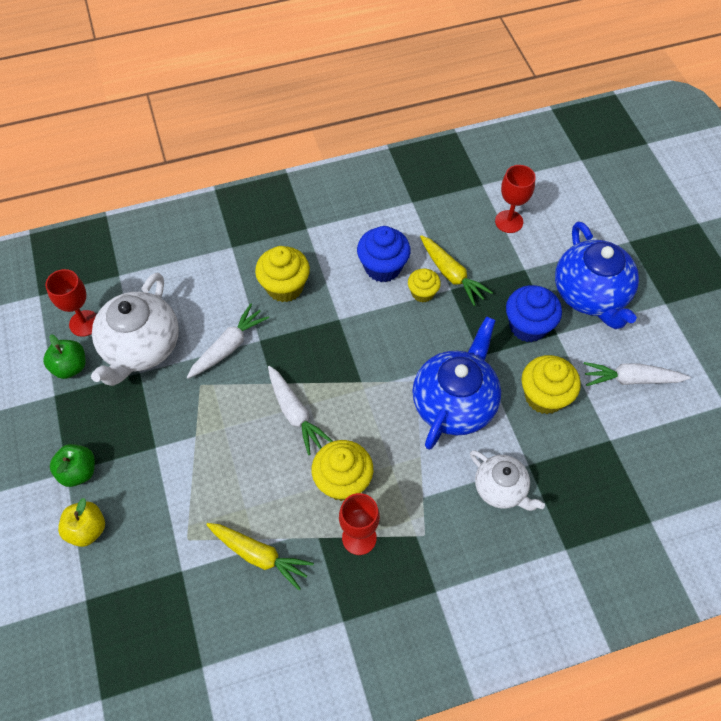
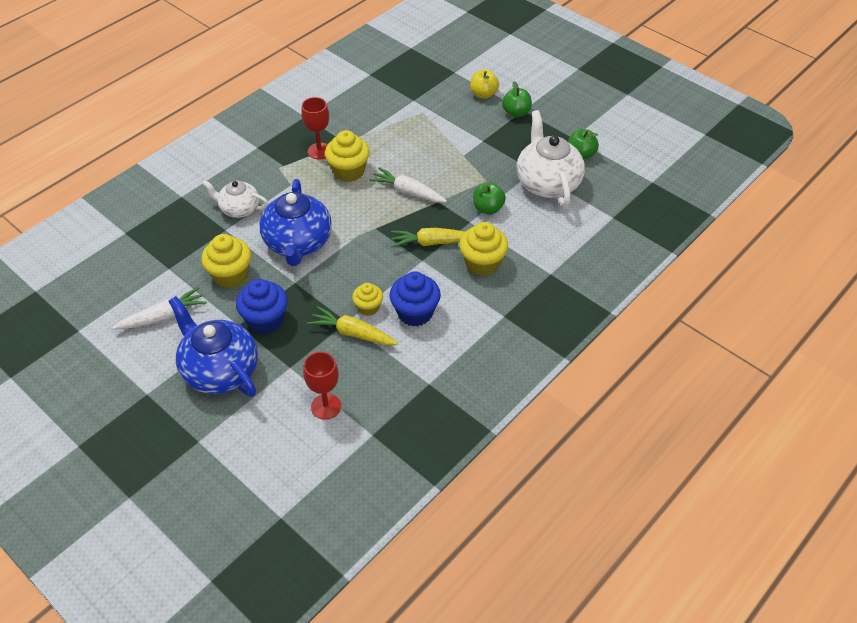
camera: 150 degrees right, 10 degrees down
red goblet [45,269,97,337] -> none
white carrot [187,303,269,379] -> green apple [473,182,506,214]
yellow carrot [206,523,314,590] -> yellow carrot moved to [391,228,465,248]

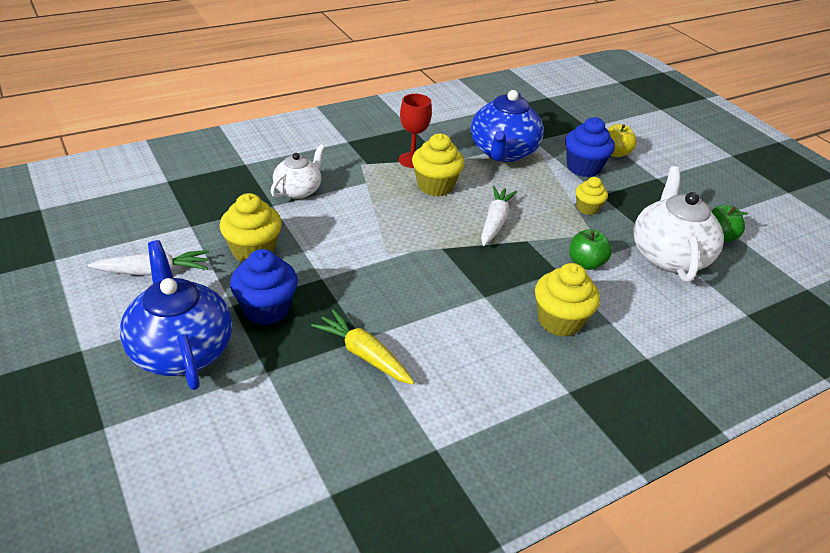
camera: 15 degrees right, 10 degrees down
white teapot [202,180,269,218] -> white teapot turned 90 degrees clockwise [271,144,325,199]
blue teapot [259,179,332,266] -> blue teapot moved to [471,90,544,162]
red goblet [303,352,341,420] -> none
yellow cupcake [352,283,383,316] -> yellow cupcake moved to [575,177,608,215]
white carrot [369,167,447,202] -> white carrot turned 60 degrees clockwise [481,186,517,246]
blue cupcake [389,271,441,326] -> blue cupcake moved to [565,117,615,177]
yellow carrot [391,228,465,248] -> none
green apple [502,81,532,118] -> none

